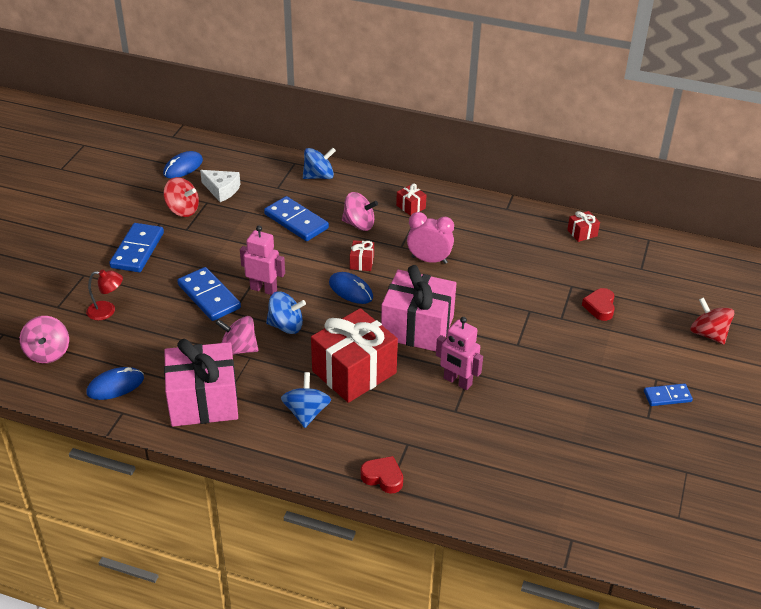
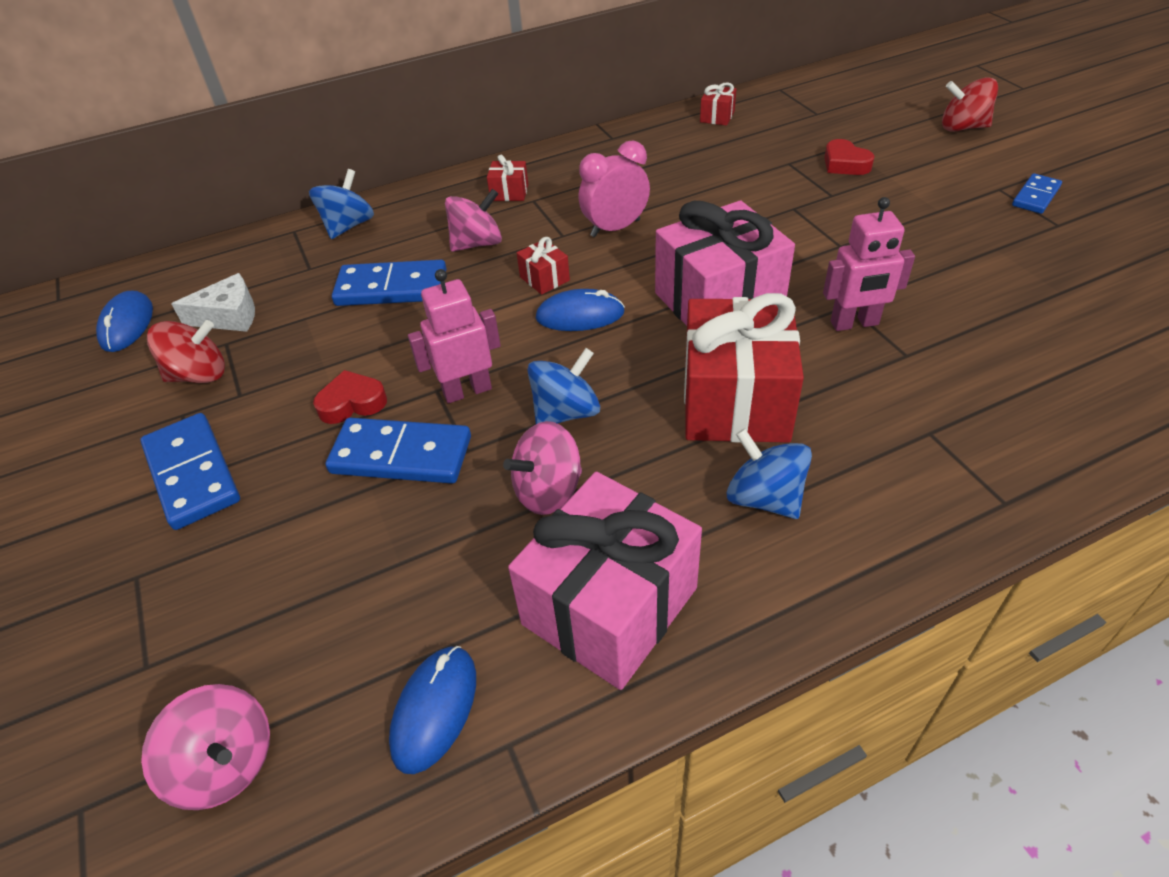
camera: 40 degrees left, 5 degrees up
red lamp [86,270,123,320] -> none
red heart [361,456,403,494] -> red heart moved to [313,370,387,424]

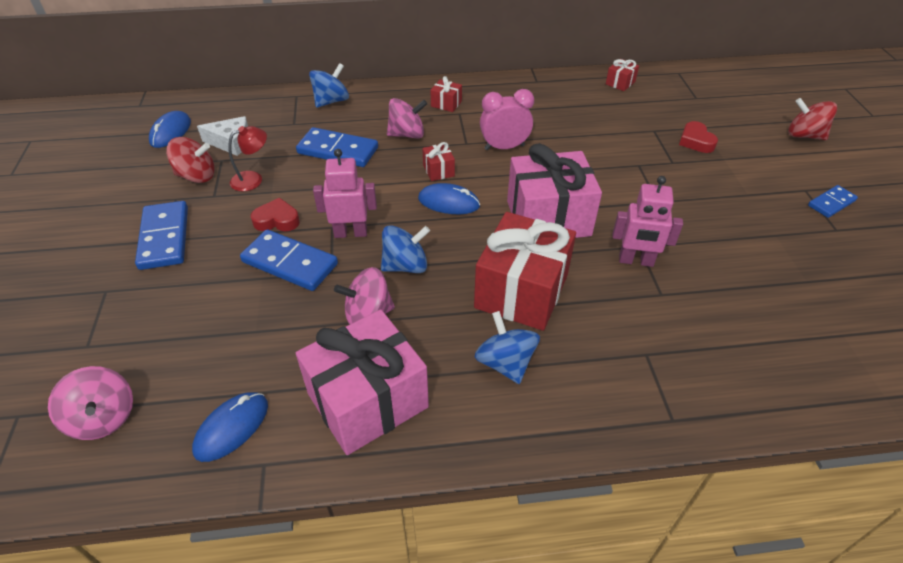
camera: 15 degrees right, 0 degrees up
none -> red lamp [228,126,267,191]

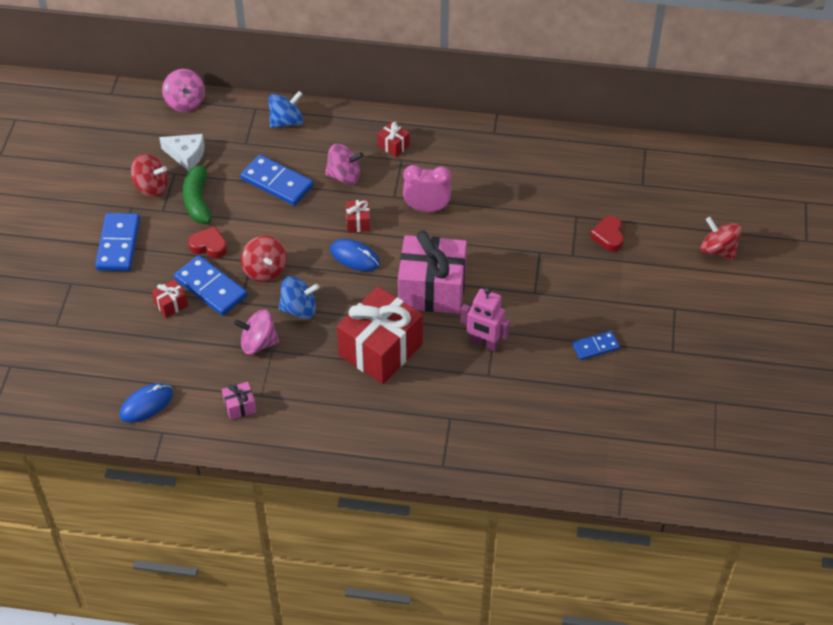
camera: 15 degrees right, 5 degrees up
pink spinning top [48,366,133,440] -> pink spinning top moved to [162,69,205,112]
blue mouse [149,111,191,148] -> none
red lamp [228,126,267,191] -> green banana [183,159,211,223]
pink gift [296,309,429,455] -> pink gift [222,382,257,420], size x0.42
pink robot [313,149,377,238] -> red spinning top [241,236,287,282]
blue spinning top [475,311,540,384] -> none
red gift [606,59,639,91] -> red gift moved to [152,279,188,318]
blue domino [808,185,858,218] -> blue domino moved to [572,331,620,360]

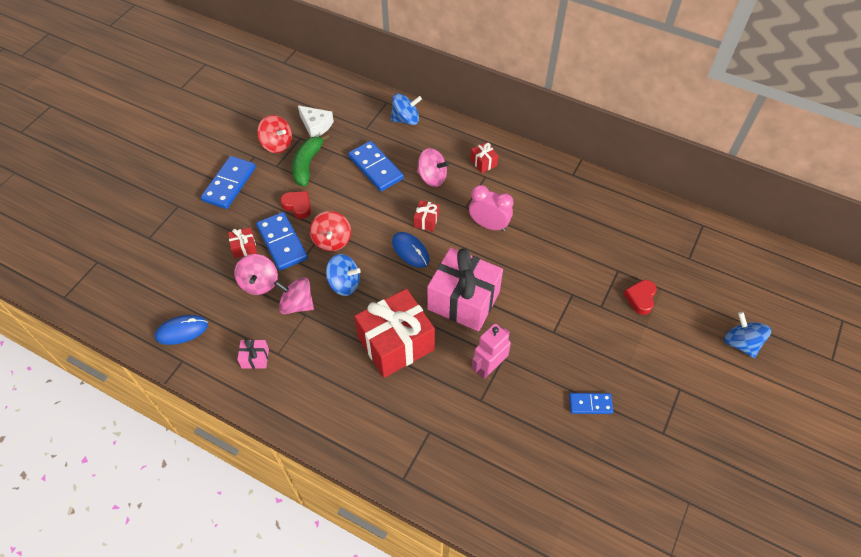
camera: 20 degrees right, 5 degrees up
pink spinning top [162,69,205,112] -> pink spinning top moved to [234,254,278,295]
pink robot [461,288,510,351] -> pink robot turned 90 degrees clockwise [471,324,511,379]
red spinning top [701,217,742,260] -> blue spinning top [724,312,771,358]

